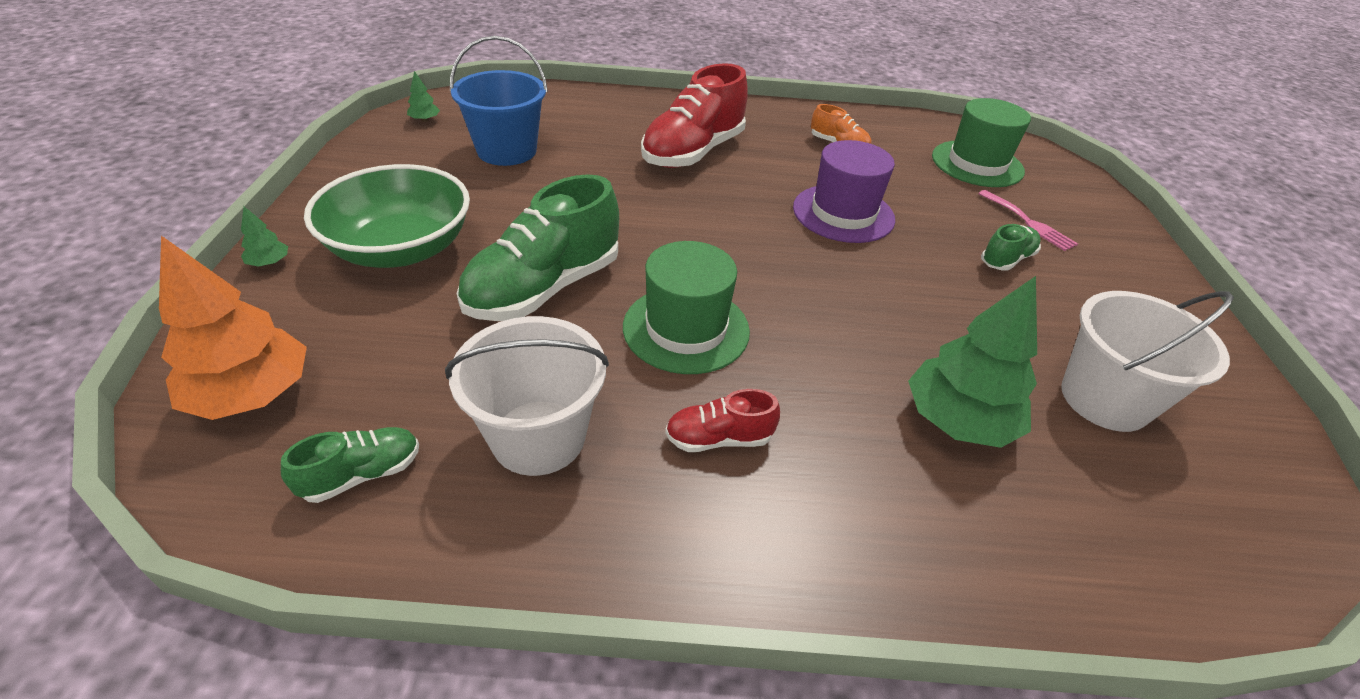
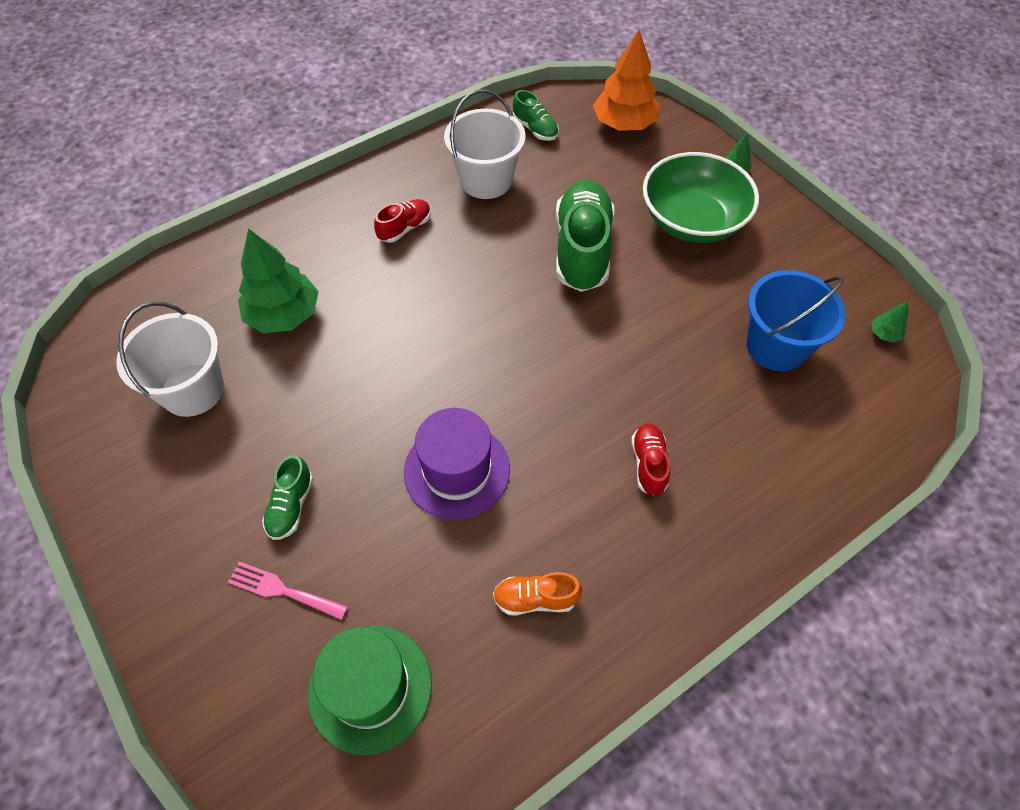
camera: 145 degrees right, 15 degrees up
green shoe [281,427,419,503] -> green shoe turned 60 degrees counterclockwise [513,90,559,141]
green hat [623,241,750,374] -> none
red shoe [641,63,748,168] -> red shoe [631,423,670,496], size x0.49

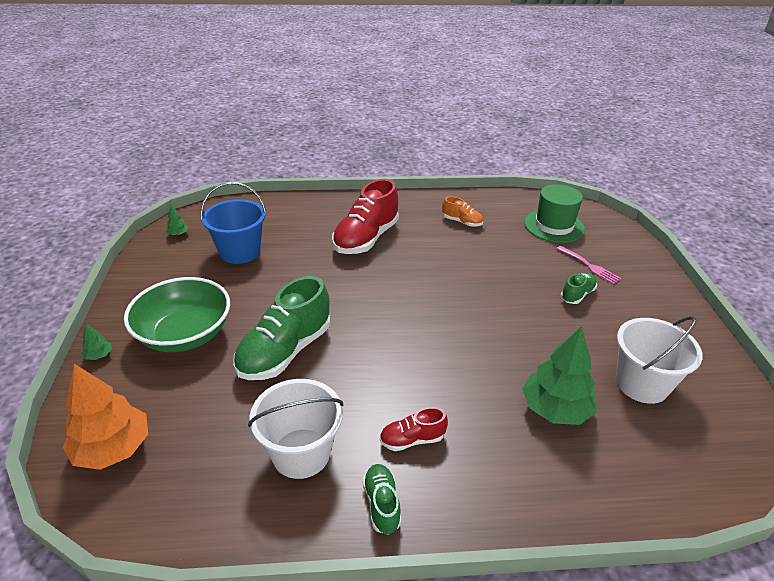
camera: 150 degrees left, 20 degrees down
purple hat [404,408,510,520] -> none
green shoe [513,90,559,141] -> green shoe moved to [363,464,401,535]
red shoe [631,423,670,496] -> red shoe [332,179,399,254], size x2.04

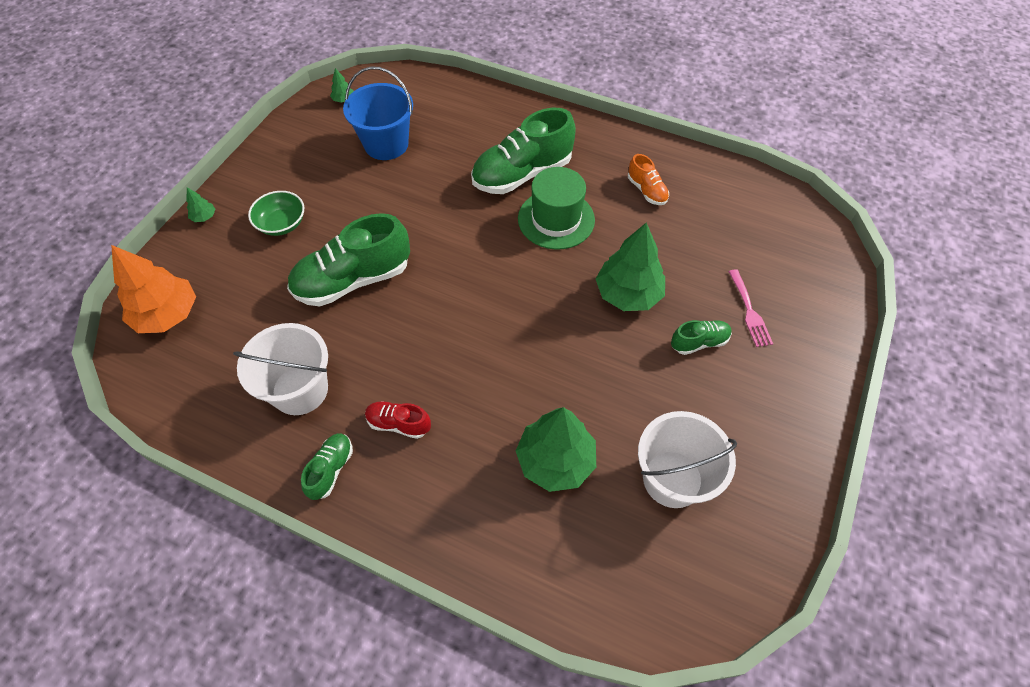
camera: 30 degrees right, 20 degrees up
green bowl [124,277,230,352] -> green bowl [248,191,304,236], size x0.55
red shoe [332,179,399,254] -> green shoe [471,108,576,194]
green hat [524,184,585,243] -> green hat moved to [518,167,595,250]
none -> green tree [596,223,665,311]

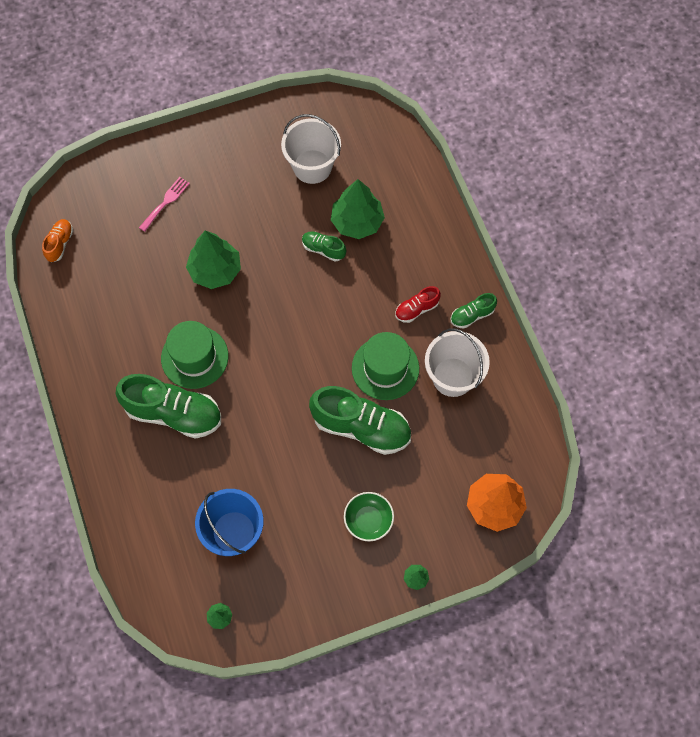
camera: 135 degrees left, 10 degrees up
red shoe [365,401,431,439] -> red shoe turned 90 degrees clockwise [395,286,441,323]
orange shoe [628,154,669,205] -> orange shoe moved to [42,219,73,262]
green shoe [671,320,732,355] -> green shoe moved to [302,231,346,262]
none -> green hat [352,332,419,400]

